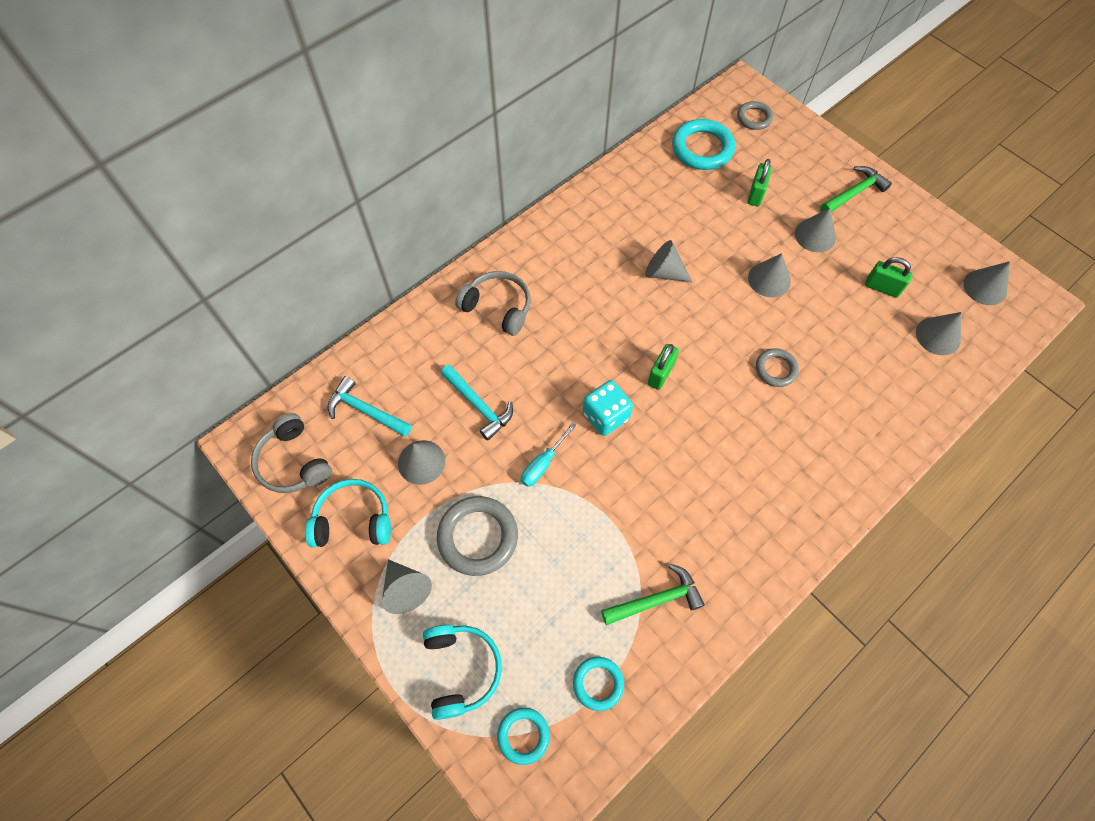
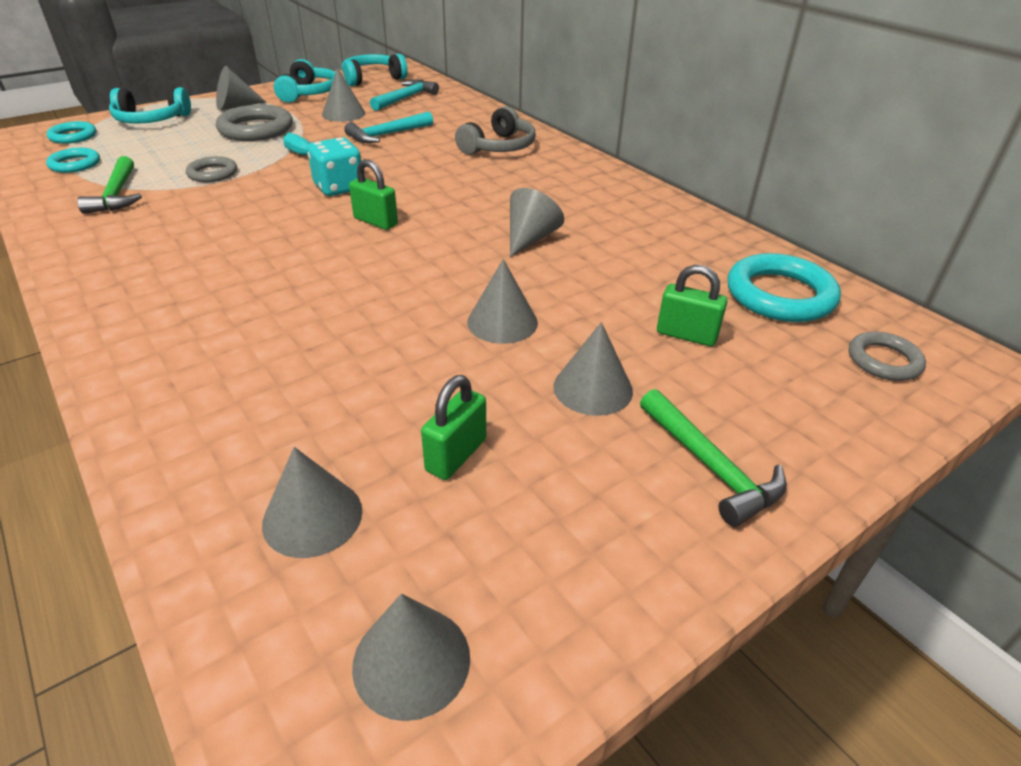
camera: 95 degrees right, 25 degrees down
grey headphones [251,413,332,493] -> turquoise headphones [342,54,408,86]
grey ring [756,348,799,387] -> grey ring moved to [186,156,237,182]

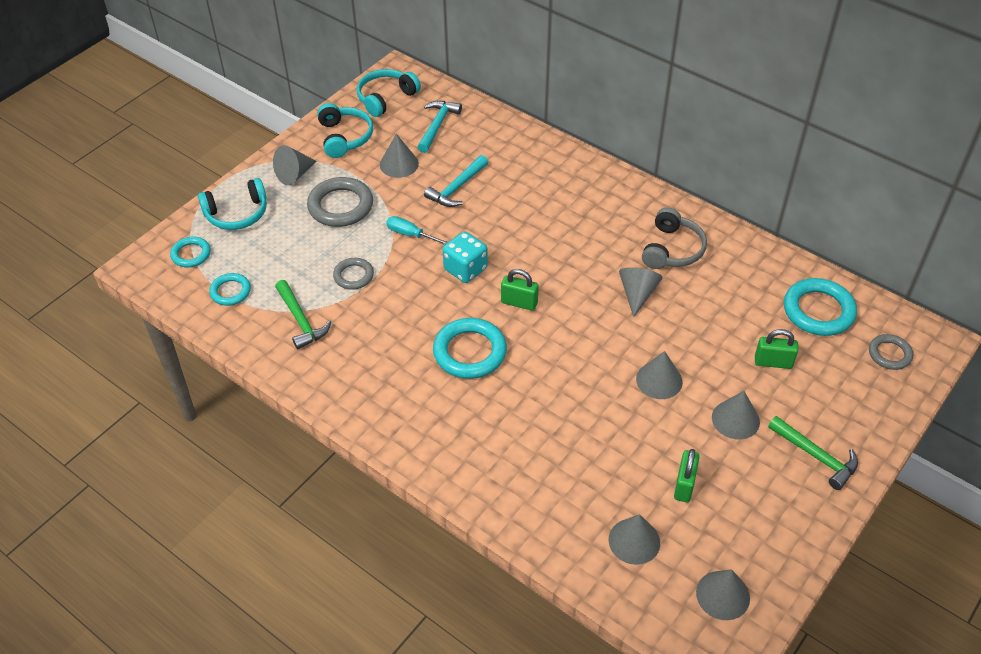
camera: 15 degrees left, 10 degrees up
grey headphones [455,106,536,155] -> grey headphones moved to [642,207,707,269]
none -> turquoise ring [433,318,507,379]

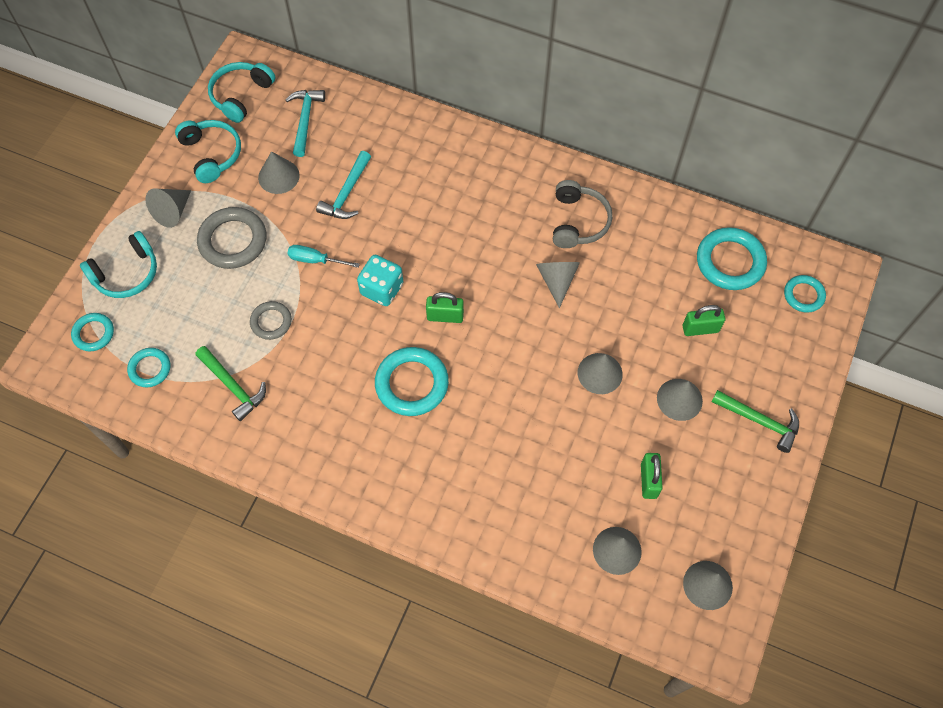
camera: 15 degrees left, 15 degrees up
grey ring [869,334,913,370] -> turquoise ring [784,275,826,313]

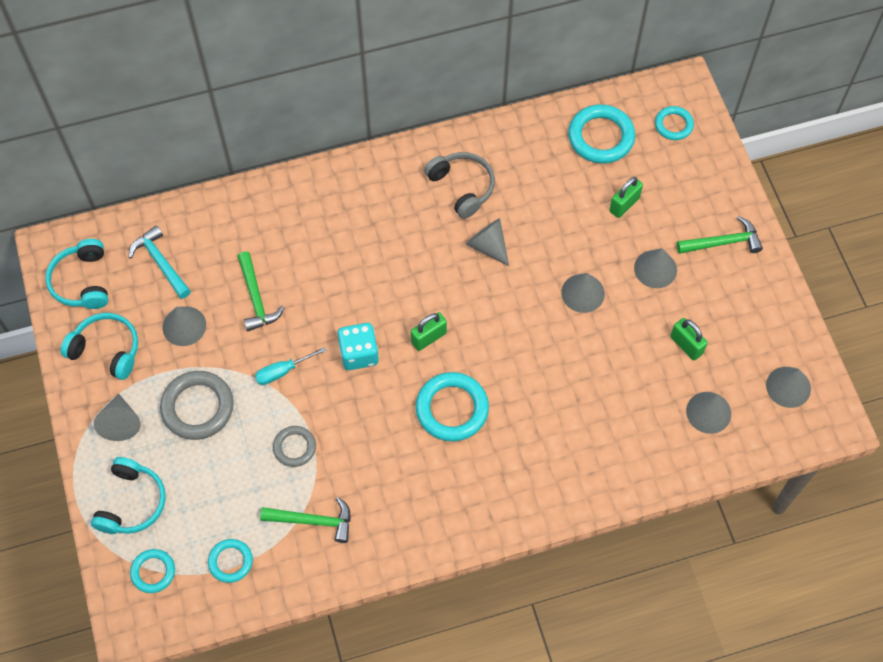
camera: 40 degrees left, 0 degrees up
turquoise hammer [316,151,371,219] -> green hammer [237,252,284,332]

